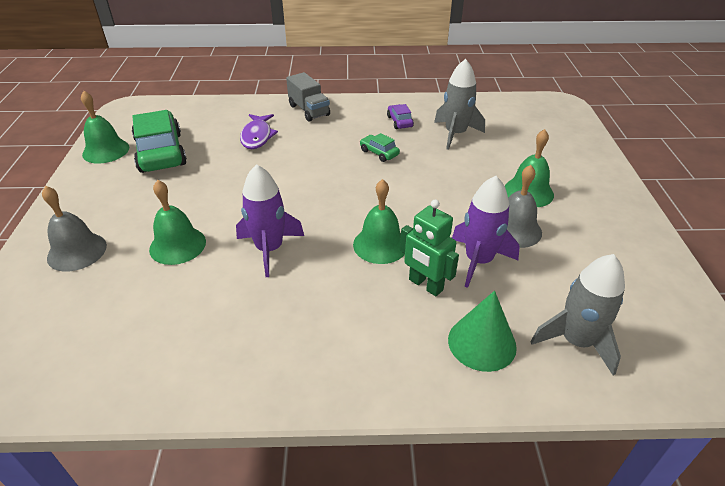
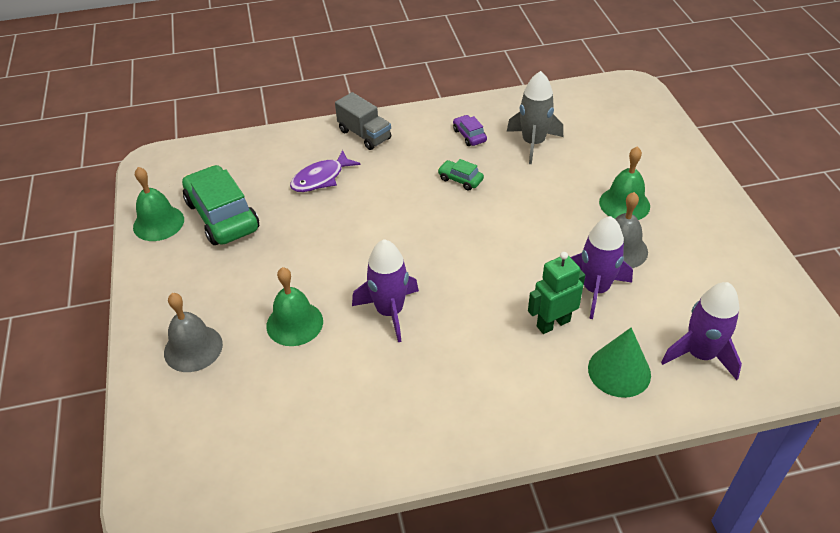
camera: 10 degrees left, 5 degrees up
purple fish [240,114,278,149] -> purple fish turned 60 degrees clockwise [290,150,360,192]
green bell [353,179,405,264] -> none
green robot [400,200,459,296] -> green robot turned 120 degrees clockwise [528,252,585,334]
grey rocket [530,254,625,375] -> purple rocket [661,282,742,380]

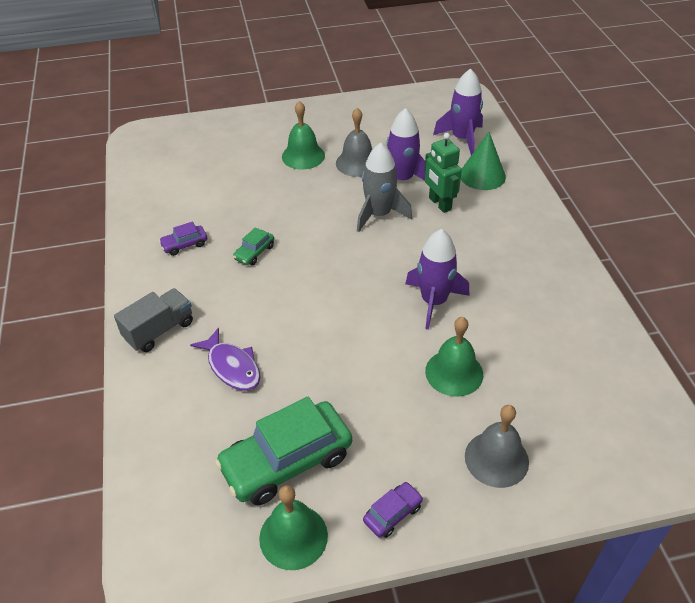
camera: 90 degrees left, 0 degrees up
grey rocket [507,71,563,164] -> grey rocket moved to [357,143,412,232]
none -> purple car [363,482,423,538]

